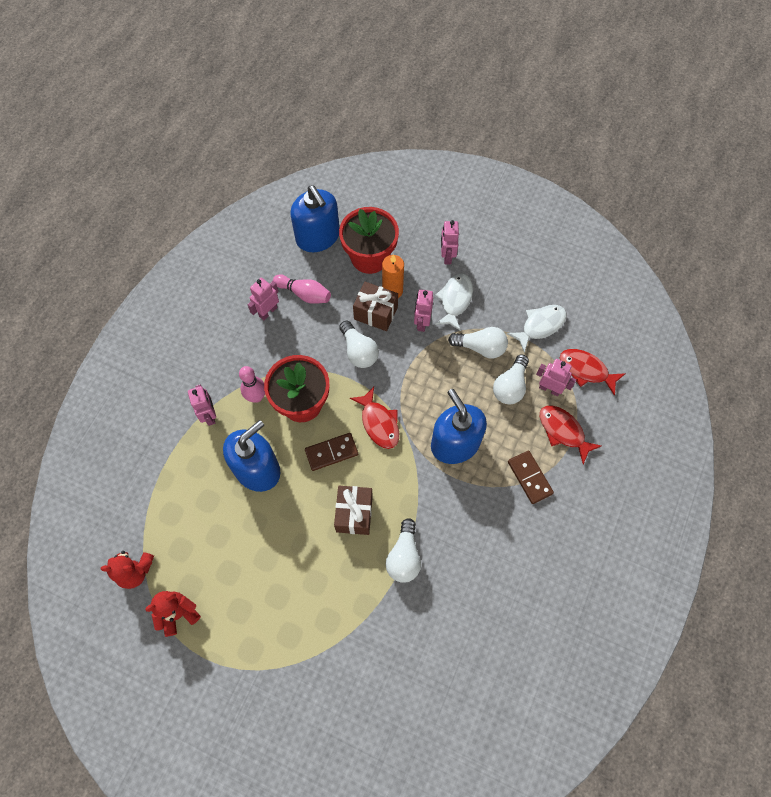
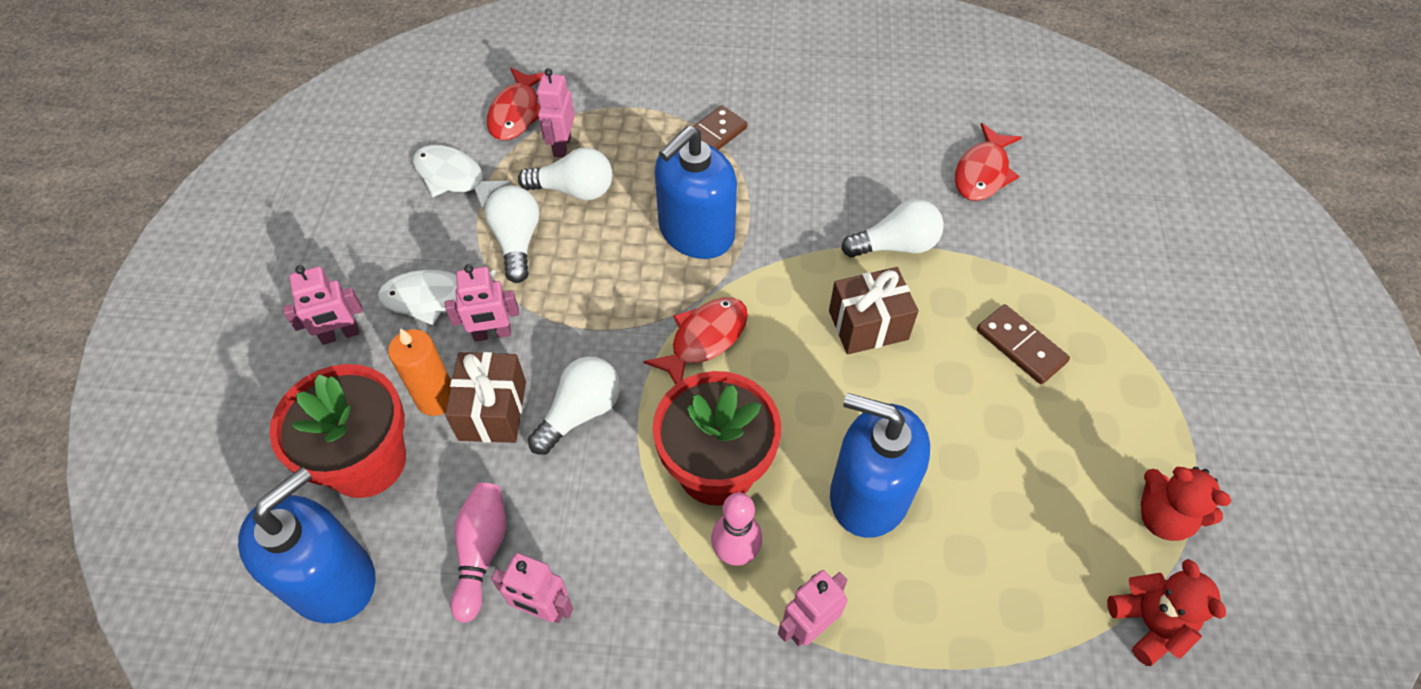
camera: 110 degrees left, 10 degrees down
brown domino [305,433,358,471] -> brown domino moved to [977,304,1070,384]
red fish [540,405,601,464] -> red fish moved to [955,123,1022,201]

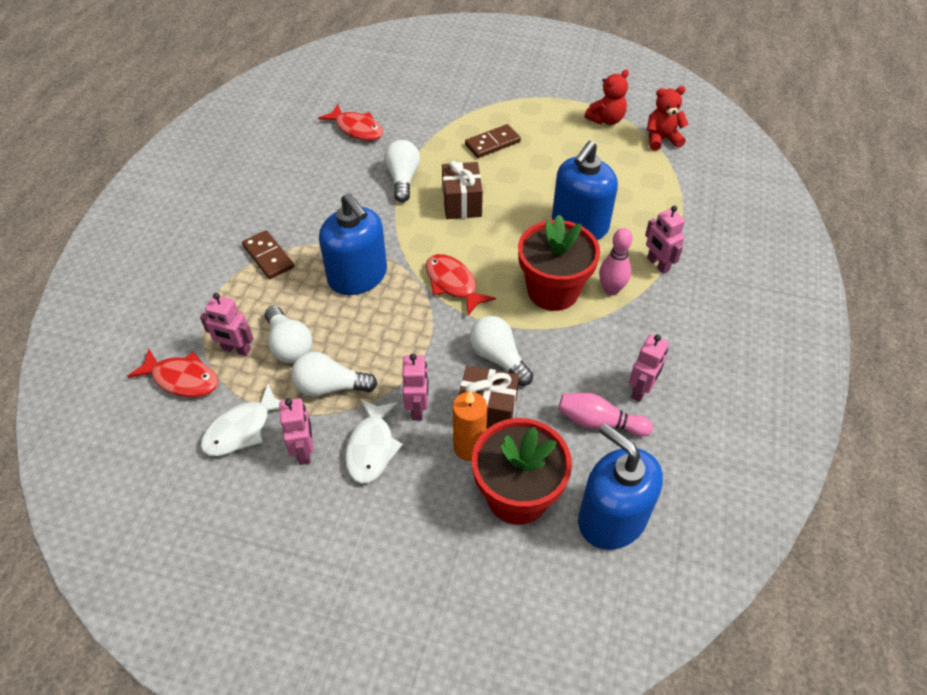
camera: 80 degrees left, 5 degrees down
pink robot [283,265,363,345] -> pink robot moved to [279,398,313,465]
white light bulb [518,148,612,201] -> white light bulb turned 135 degrees clockwise [265,306,313,363]

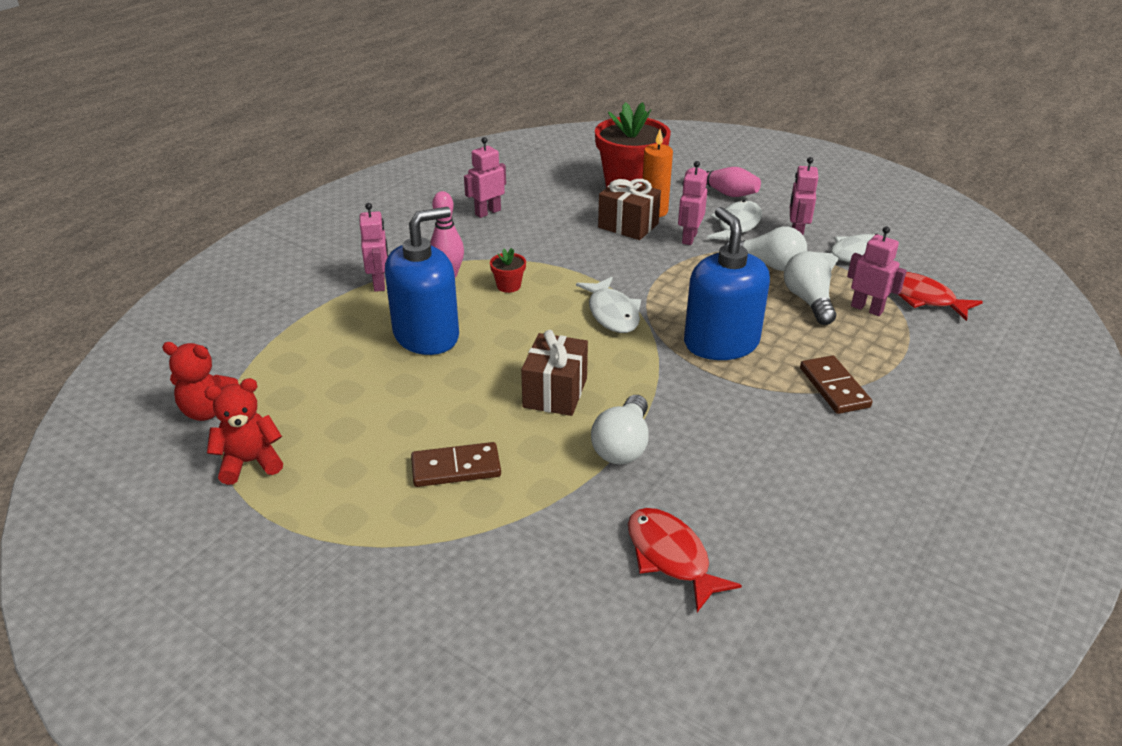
camera: 160 degrees left, 15 degrees down
red fish [426,254,496,316] -> white fish [576,277,641,333]
white light bulb [469,316,533,386] -> none
red flower pot [518,215,600,311] -> red flower pot [490,248,526,293], size x0.41
pink bowling pin [558,393,653,437] -> pink bowling pin moved to [685,167,761,197]
blue soap dispenser [578,423,663,550] -> none

